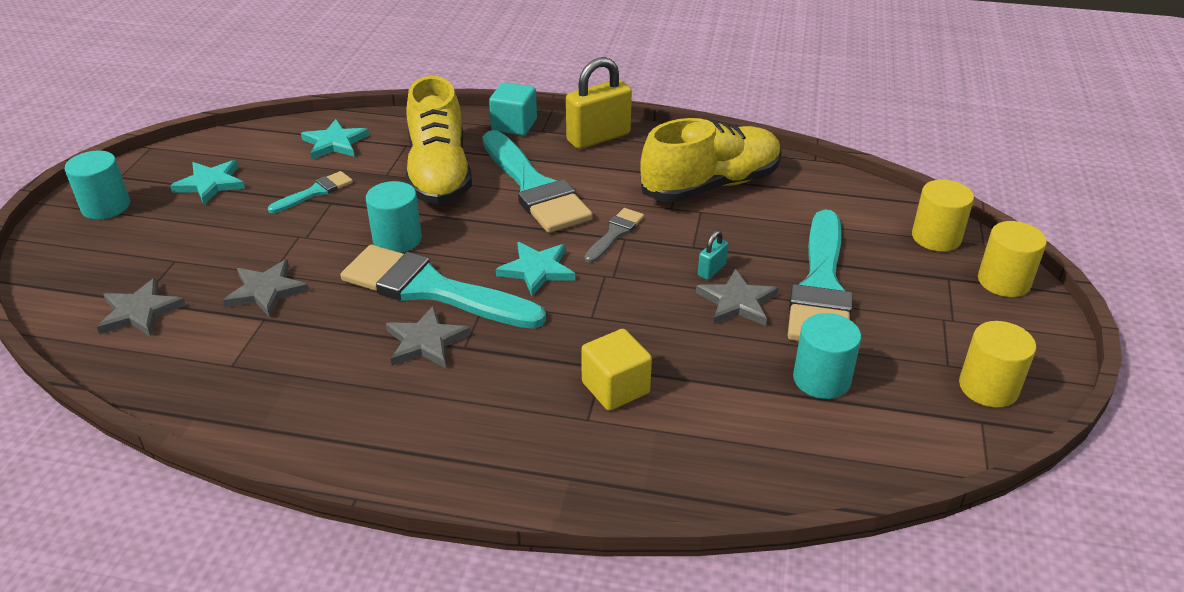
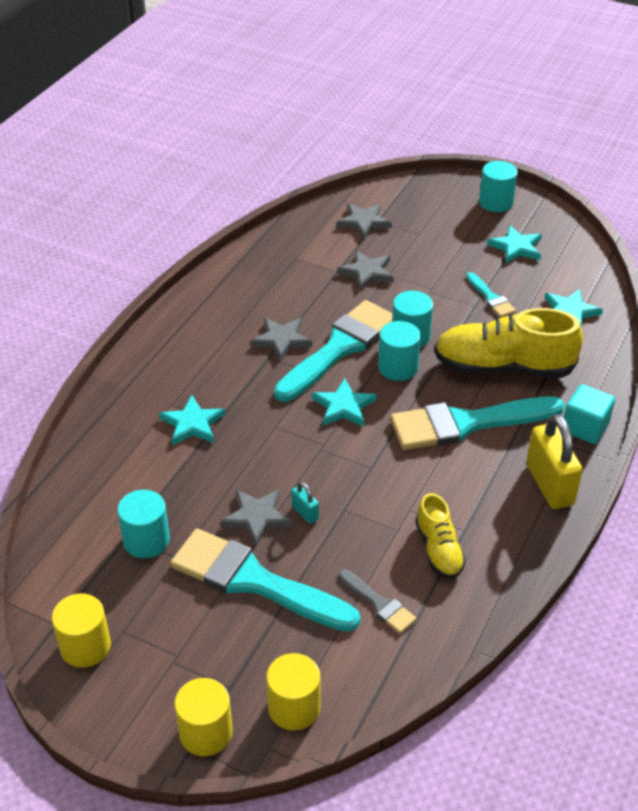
camera: 105 degrees right, 5 degrees up
yellow cube [581,329,652,411] -> turquoise star [159,395,226,446]
grey brush [585,208,644,263] -> grey brush moved to [339,569,417,634]
yellow shoe [640,118,782,202] -> yellow shoe [415,493,466,579], size x0.54
none -> turquoise cylinder [378,321,421,381]

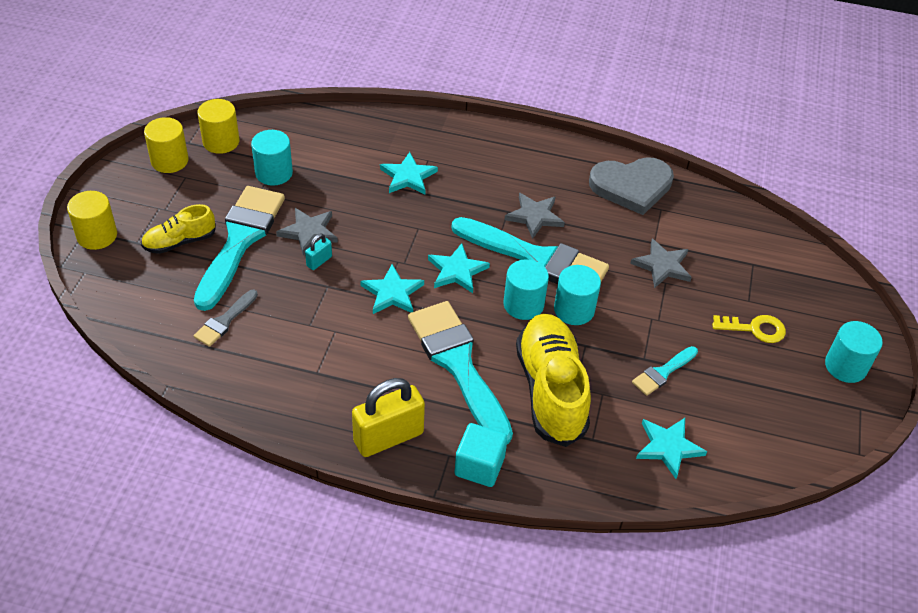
camera: 75 degrees right, 5 degrees up
yellow cylinder [266,653,321,731] -> yellow cylinder moved to [197,99,239,154]
grey star [336,203,392,239] -> none
yellow shoe [415,493,466,579] -> yellow shoe moved to [141,204,216,254]
turquoise star [487,225,542,264] -> turquoise star moved to [360,264,424,314]
none -> grey heart [589,157,674,215]
none -> yellow key [712,315,786,343]

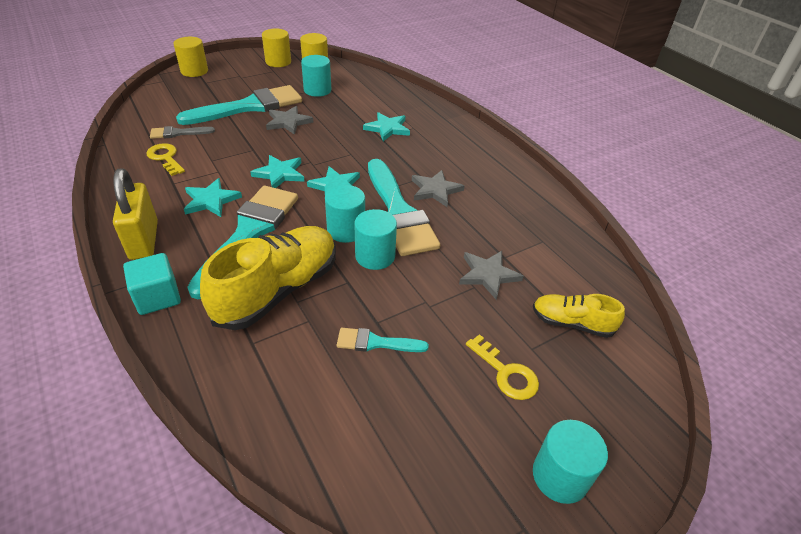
camera: 45 degrees right, 5 degrees down
yellow shoe [141,204,216,254] -> yellow shoe moved to [533,294,625,338]
turquoise padlock [305,234,332,270] -> none
yellow padlock [352,378,425,457] -> yellow padlock turned 60 degrees clockwise [113,169,158,260]
grey heart [589,157,674,215] -> none
turquoise star [636,418,707,479] -> turquoise star moved to [184,178,242,217]
none -> yellow key [146,143,185,176]

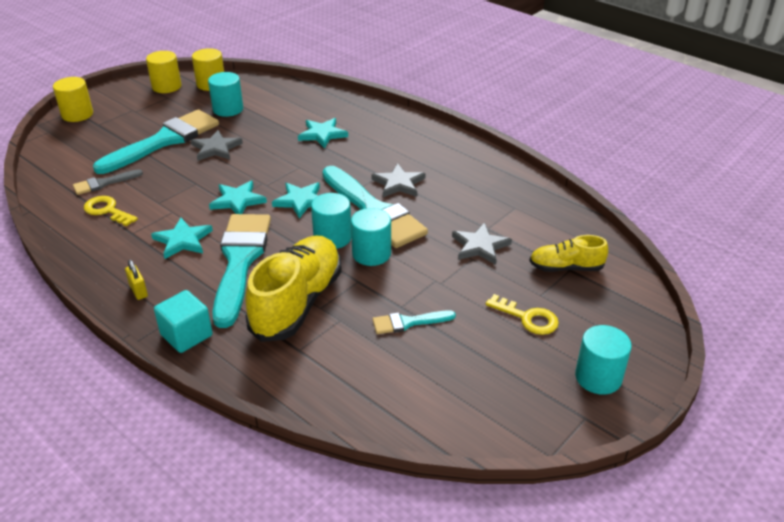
camera: 15 degrees left, 5 degrees down
yellow padlock [113,169,158,260] -> yellow padlock [125,260,148,300], size x0.46

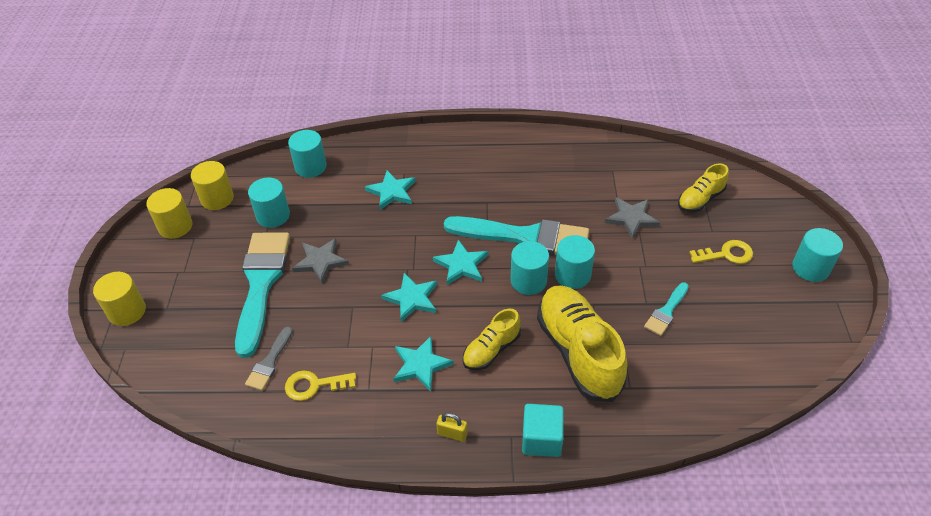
camera: 40 degrees left, 10 degrees up
turquoise brush [212,214,271,328] -> yellow shoe [463,309,521,370]
grey star [371,163,426,197] -> none
none -> turquoise cylinder [288,130,327,178]

